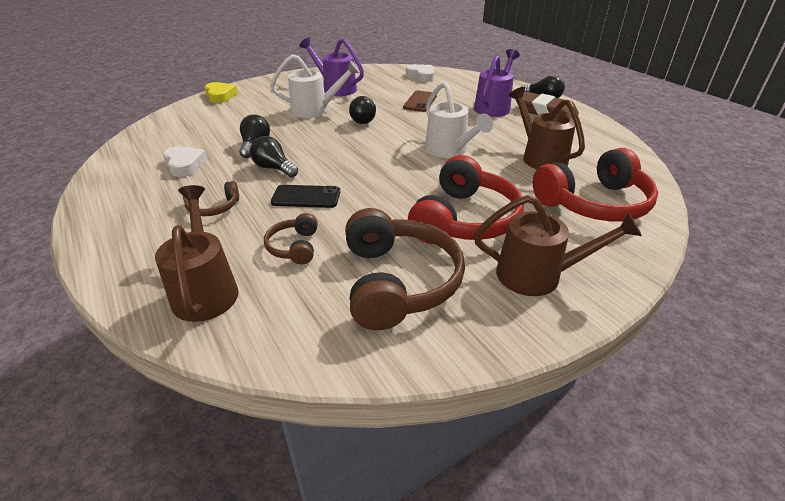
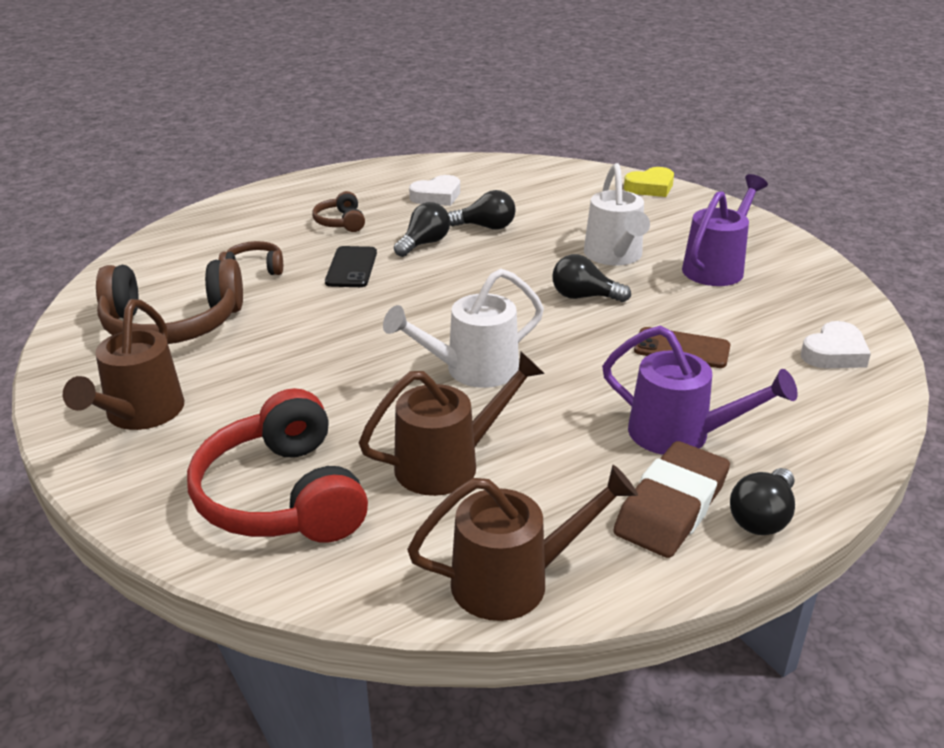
camera: 90 degrees right, 5 degrees down
brown watering can [155,185,238,322] -> brown watering can moved to [407,465,638,621]
red headphones [408,155,524,244] -> none

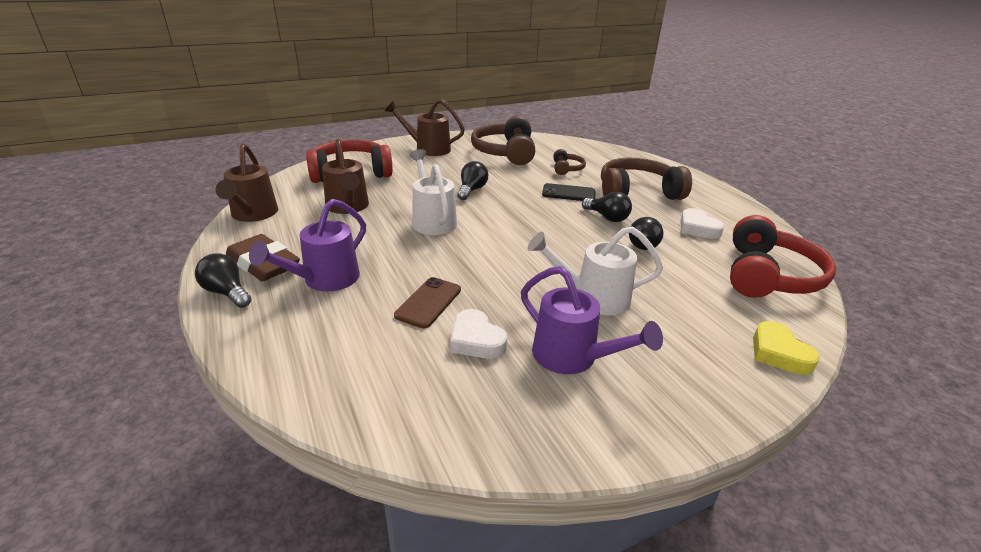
camera: 95 degrees right, 0 degrees up
brown headphones [312,191,365,232] -> brown headphones [601,158,692,200], size x2.05
black light bulb [552,254,631,302] -> black light bulb moved to [457,161,488,200]
white heart [801,321,871,368] -> white heart moved to [450,309,507,359]
none -> red headphones [730,215,836,298]

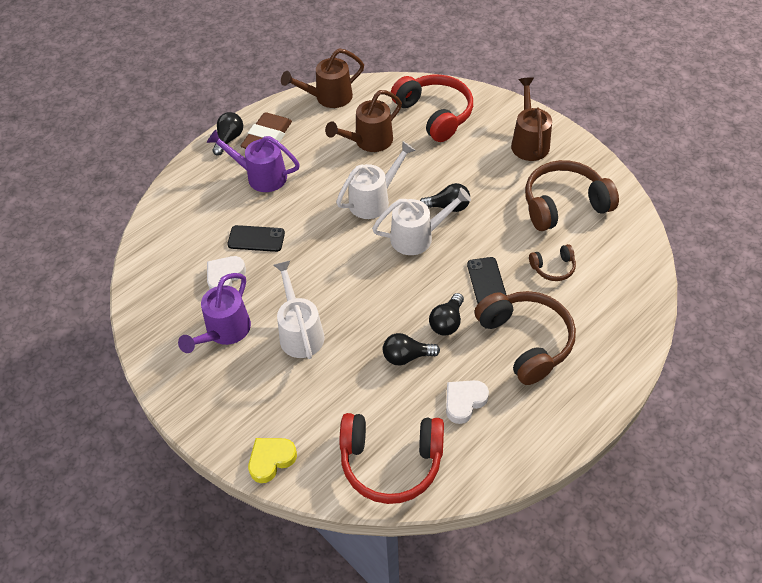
camera: 75 degrees right, 20 degrees up
brown phone [394,277,461,328] -> black phone [227,225,285,252]
none -> white watering can [372,187,471,255]

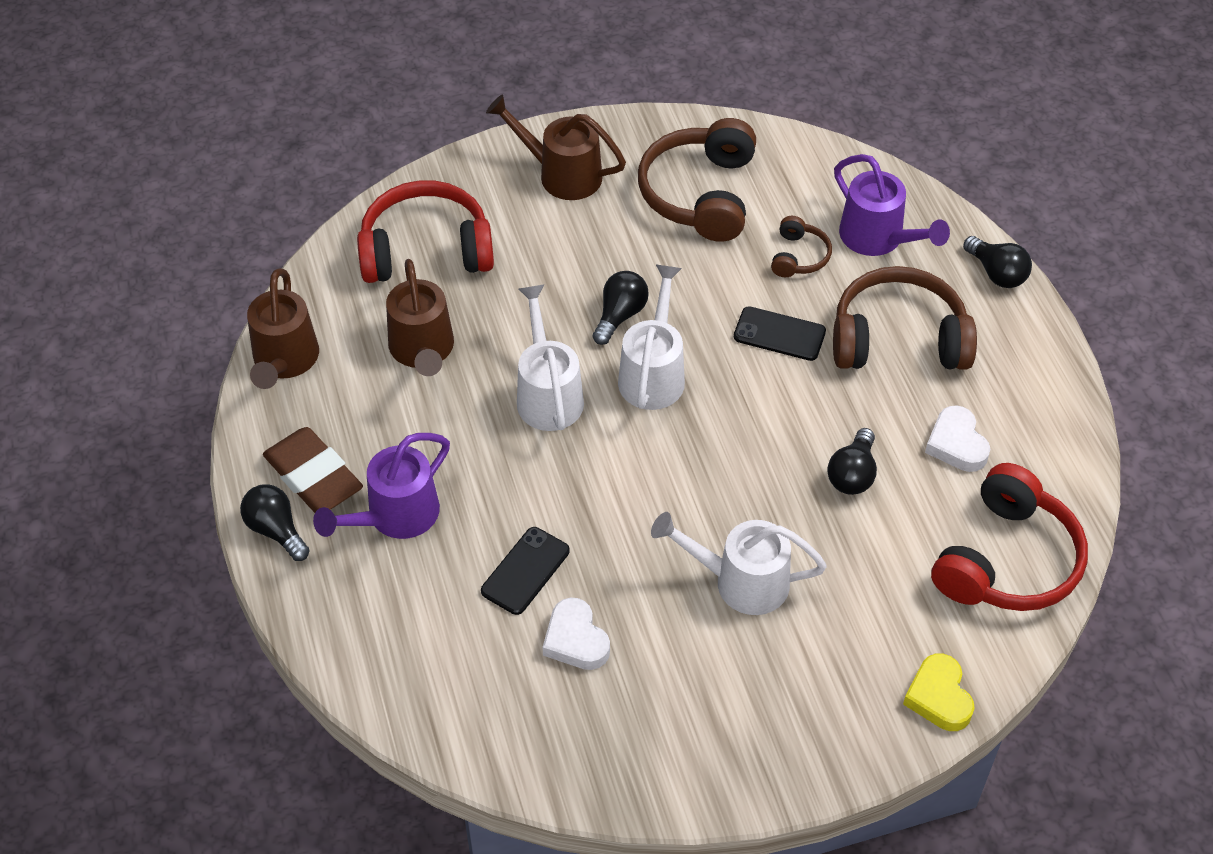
camera: 65 degrees left, 0 degrees up
purple watering can [178,273,251,353] -> purple watering can moved to [834,154,950,256]
black light bulb [429,293,464,336] -> black light bulb moved to [963,236,1032,288]

